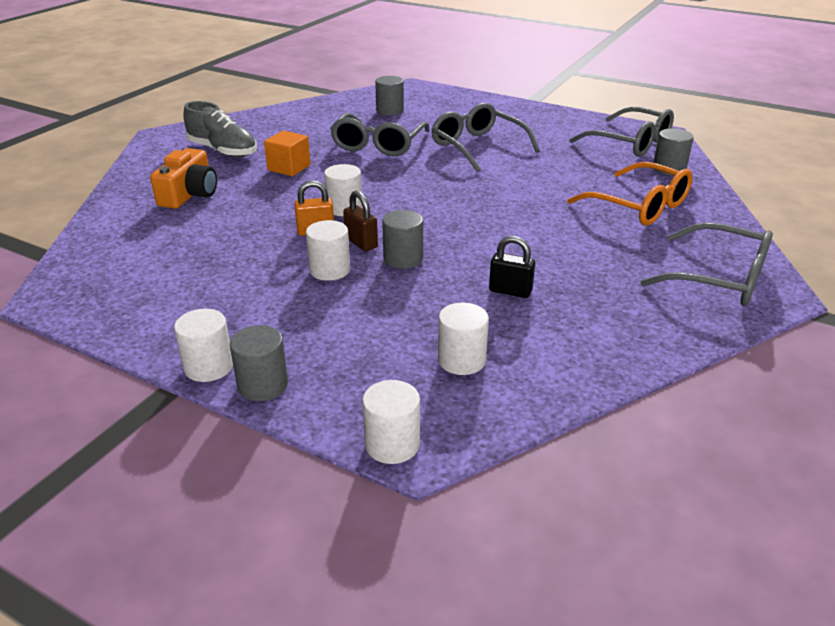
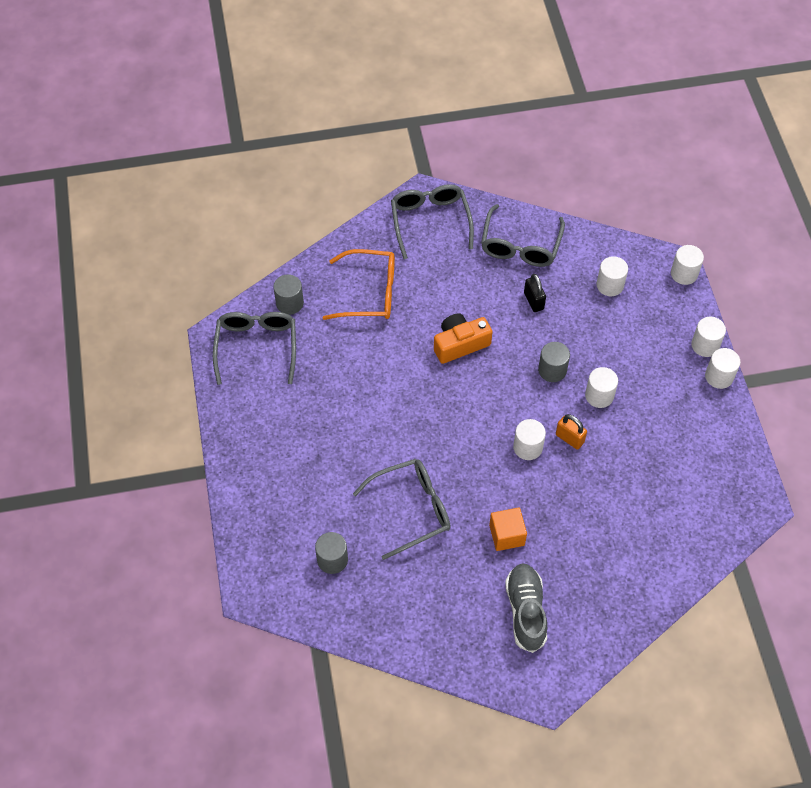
camera: 130 degrees left, 25 degrees up
orange camera [150,148,217,209] -> orange camera moved to [434,313,492,364]
grey cylinder [230,325,288,401] -> white cylinder [691,317,726,357]
brown padlock [343,190,378,251] -> none
grey glasses [431,103,540,172] -> grey glasses moved to [481,204,565,267]
orange glasses [567,162,693,226] -> orange glasses turned 90 degrees clockwise [323,249,395,320]

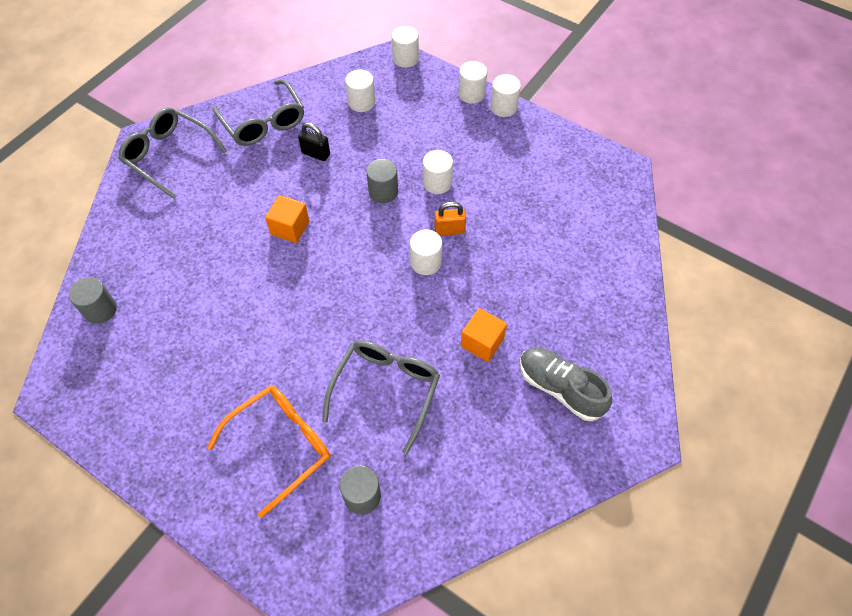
camera: 45 degrees left, 0 degrees up
grey glasses [213,312,296,385] -> none
orange glasses [323,249,395,320] -> orange glasses moved to [207,386,330,518]
orange camera [434,313,492,364] -> orange cube [265,195,309,243]

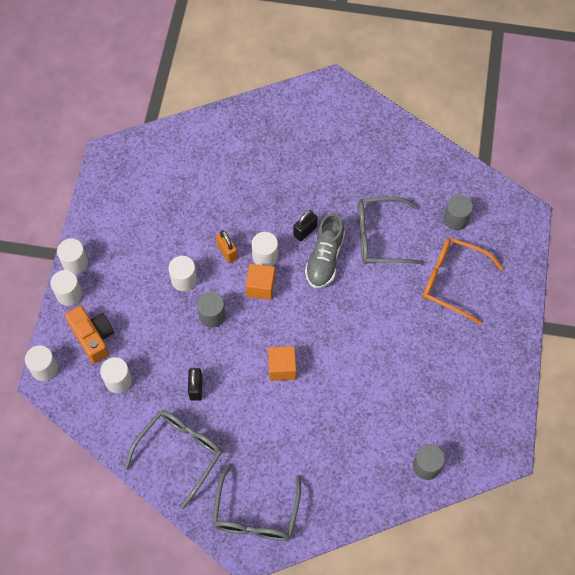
camera: 115 degrees left, 5 degrees up
orange cube [461,308,507,362] -> orange cube moved to [246,264,275,300]
grey shoe [520,347,612,421] -> grey shoe moved to [305,213,345,288]
none -> orange camera [65,306,114,364]
none -> black padlock [293,210,318,241]

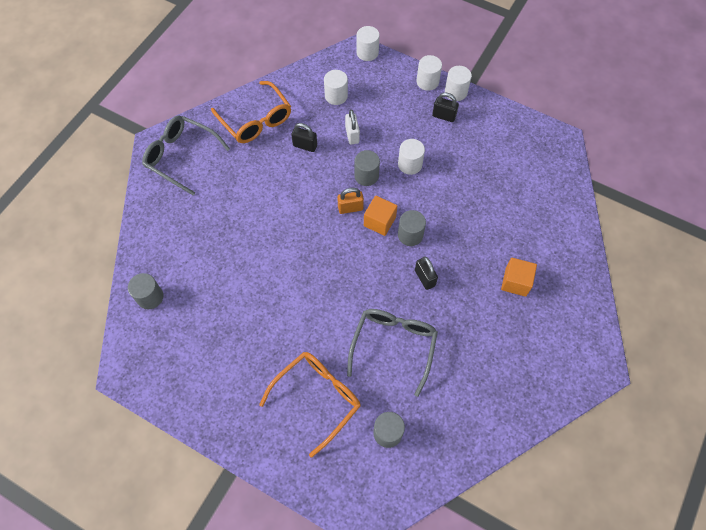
camera: 110 degrees right, 0 degrees up
orange camera [65,306,114,364] -> none
grey glasses [124,410,222,509] -> orange glasses [211,81,291,143]
orange padlock [216,230,238,263] -> orange padlock moved to [337,188,364,214]
white cylinder [252,232,278,266] -> grey cylinder [398,210,426,246]
orange cube [268,346,296,381] -> orange cube moved to [501,258,537,297]
grey shoe [305,213,345,288] -> none
none -> white padlock [345,110,360,145]
none -> black padlock [432,93,459,122]

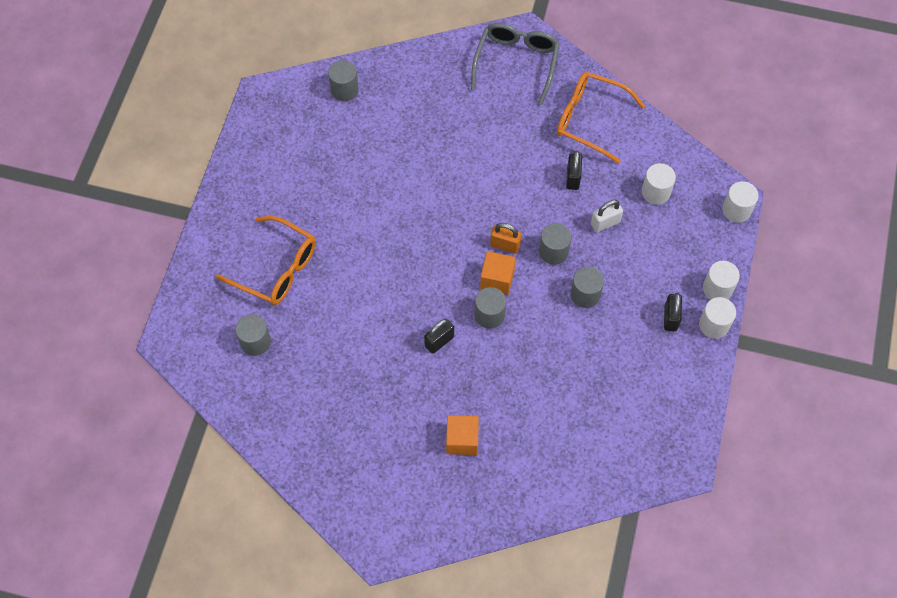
camera: 75 degrees right, 0 degrees up
orange glasses [211,81,291,143] -> orange glasses turned 75 degrees clockwise [557,72,645,163]
orange padlock [337,188,364,214] -> orange padlock turned 45 degrees counterclockwise [490,223,522,254]
grey glasses [347,309,438,397] -> none
white cylinder [398,139,425,175] -> grey cylinder [570,267,604,308]

